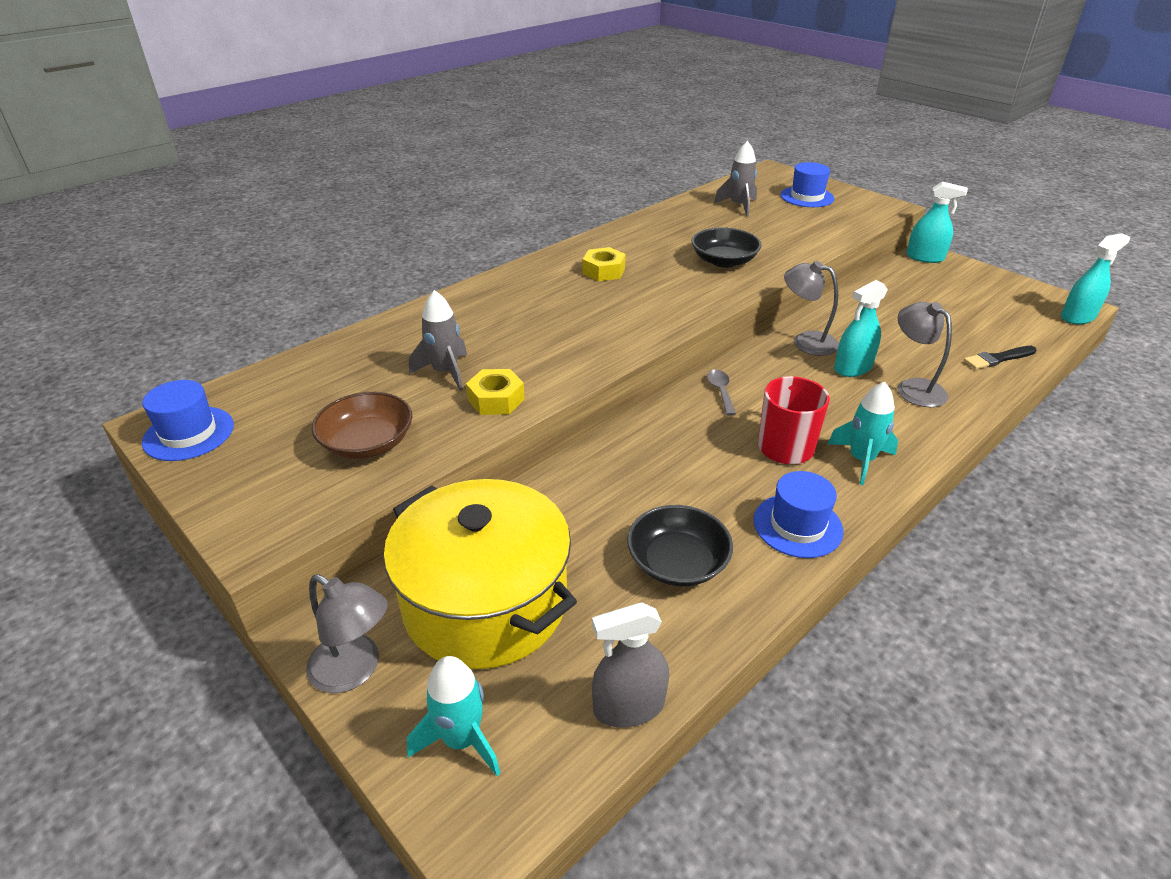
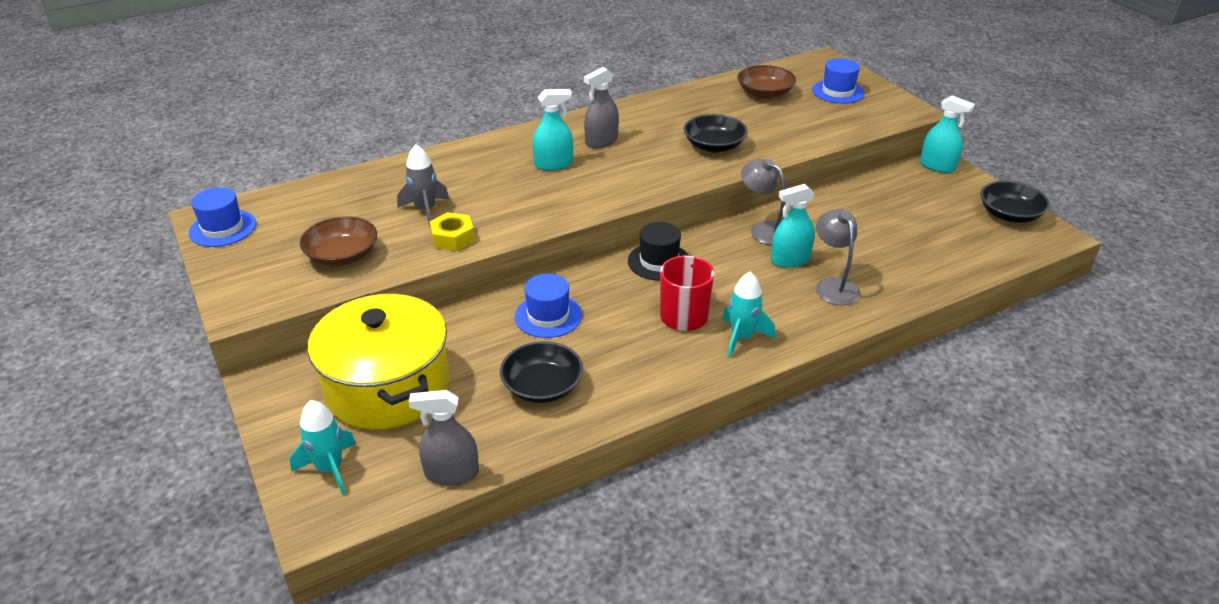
camera: 15 degrees right, 0 degrees up
grey lamp [306,574,388,693] -> none
yellow nut [583,247,626,281] -> grey spray bottle [584,67,619,148]
grey spoon [707,370,736,416] -> black hat [628,222,689,281]
grey rocket [714,141,757,217] -> brown bowl [738,65,796,99]
blue hat [754,471,844,558] -> blue hat moved to [515,274,582,338]
black brush [964,346,1037,370] -> none
turquoise spray bottle [1061,233,1130,324] -> turquoise spray bottle moved to [532,89,573,171]
none -> black bowl [980,181,1050,223]

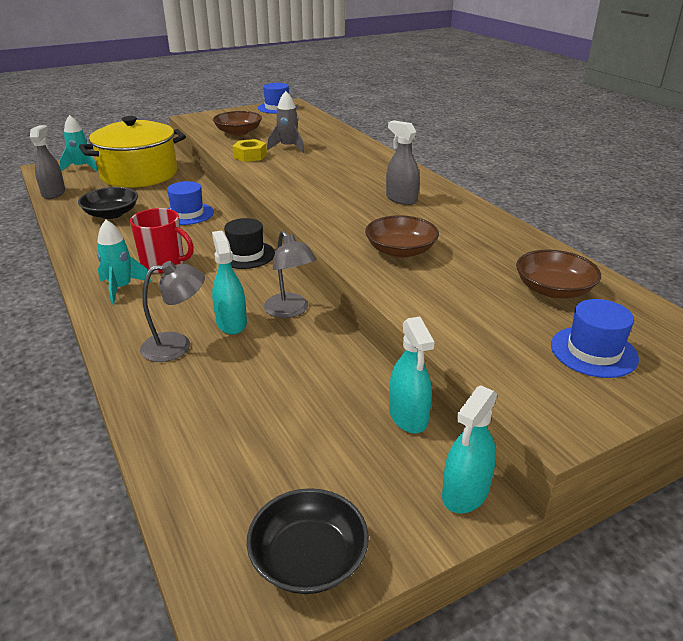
camera: 90 degrees right, 5 degrees down
turquoise spray bottle [532,89,573,171] -> turquoise spray bottle moved to [389,316,434,433]
black bowl [684,114,748,153] -> brown bowl [365,215,439,258]
grey lamp [741,159,785,245] -> grey lamp turned 105 degrees clockwise [264,231,317,318]

